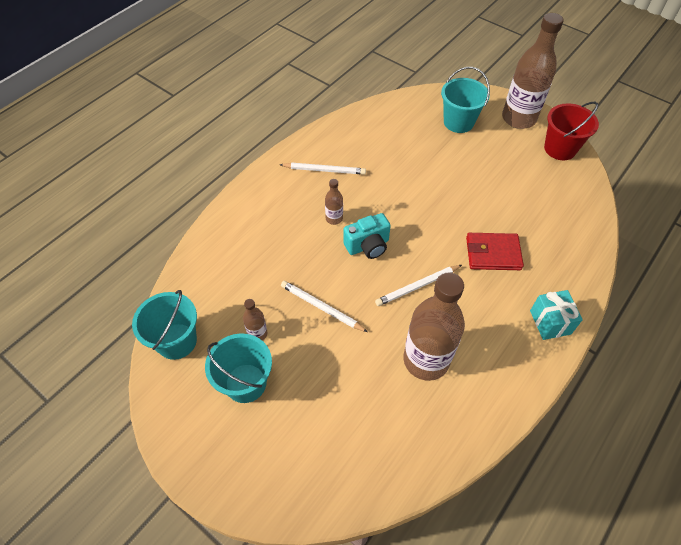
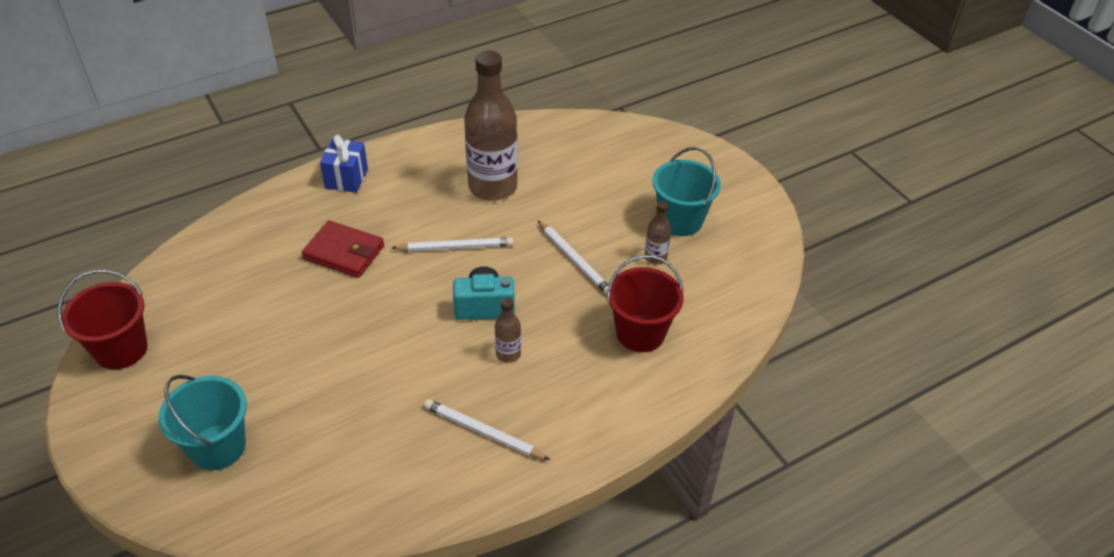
camera: 160 degrees left, 10 degrees down
turquoise bucket [132,290,197,360] -> none
brown bottle [502,13,564,129] -> none
turquoise gift [530,290,583,340] -> blue gift [320,135,368,193]
none -> red bucket [607,255,684,352]

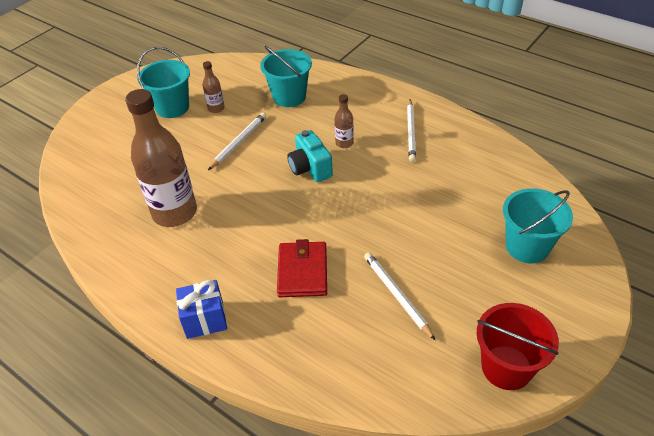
camera: 110 degrees left, 0 degrees up
white pencil [392,237,514,252] -> white pencil moved to [364,252,435,340]
red bucket [607,255,684,352] -> turquoise bucket [260,46,312,107]

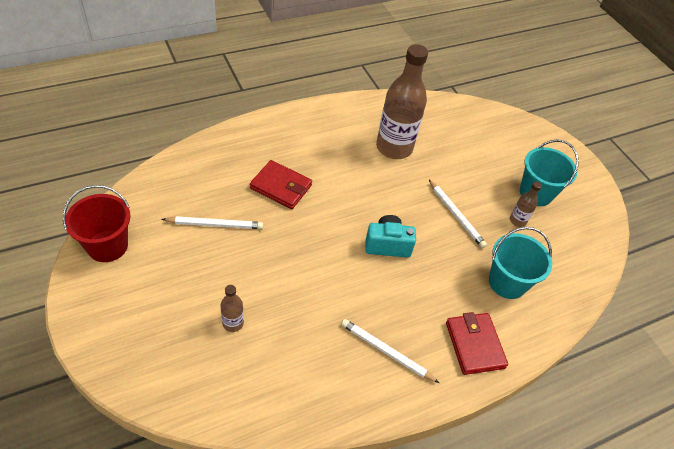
camera: 110 degrees right, 5 degrees up
blue gift [176,280,227,339] -> none
brown bottle [335,94,354,148] -> brown bottle moved to [221,285,244,332]
turquoise bucket [503,188,573,263] -> none
none -> red wallet [446,312,508,375]

